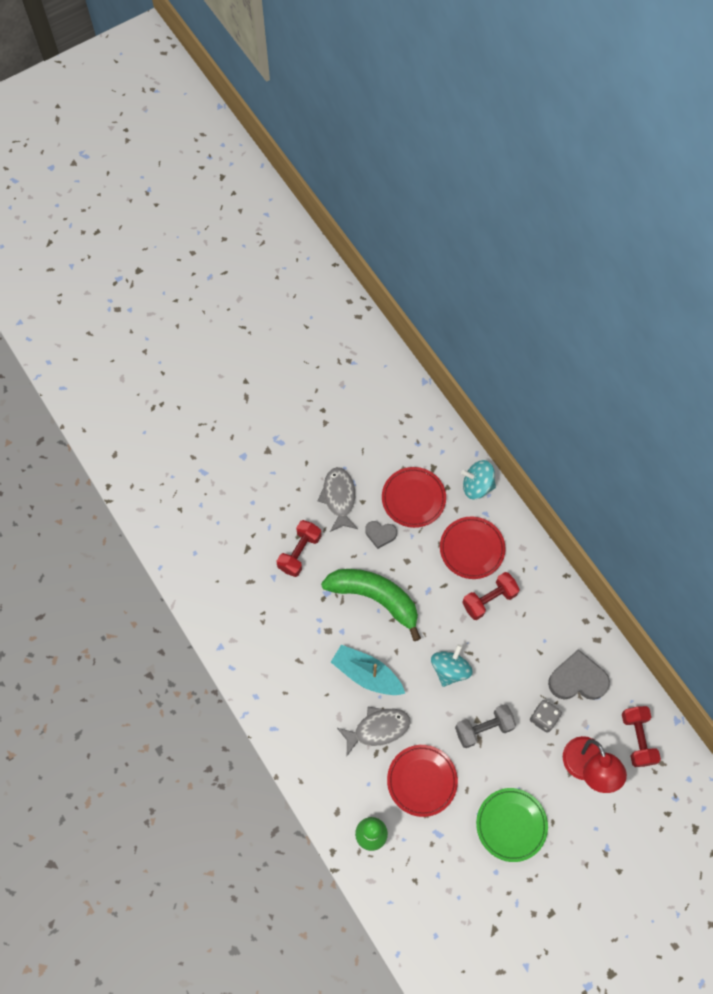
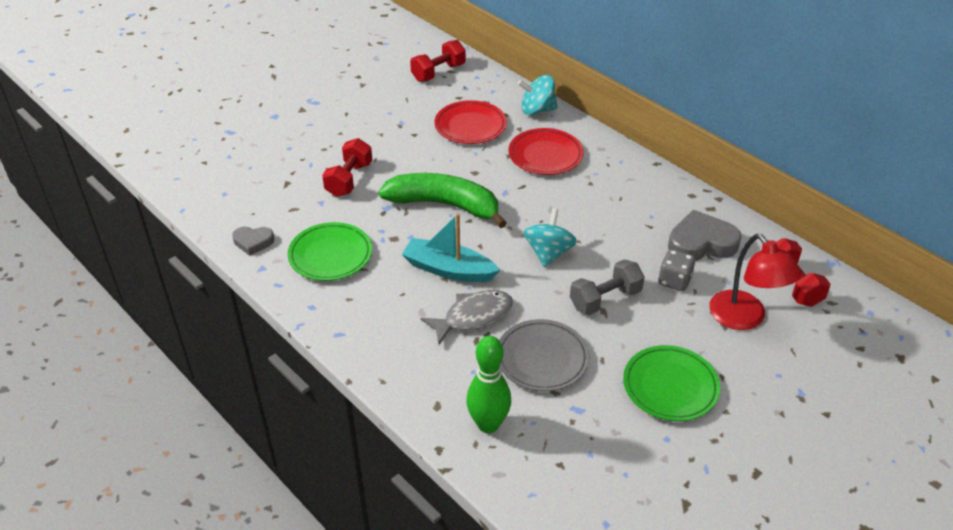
camera: 10 degrees left, 25 degrees down
grey fish [317,467,358,532] -> none
grey heart [365,521,397,549] -> grey heart moved to [232,227,274,256]
red plate [387,745,458,817] -> grey plate [499,319,589,391]
red dumbbell [462,572,520,620] -> red dumbbell moved to [410,40,466,82]
none -> green plate [288,222,372,281]

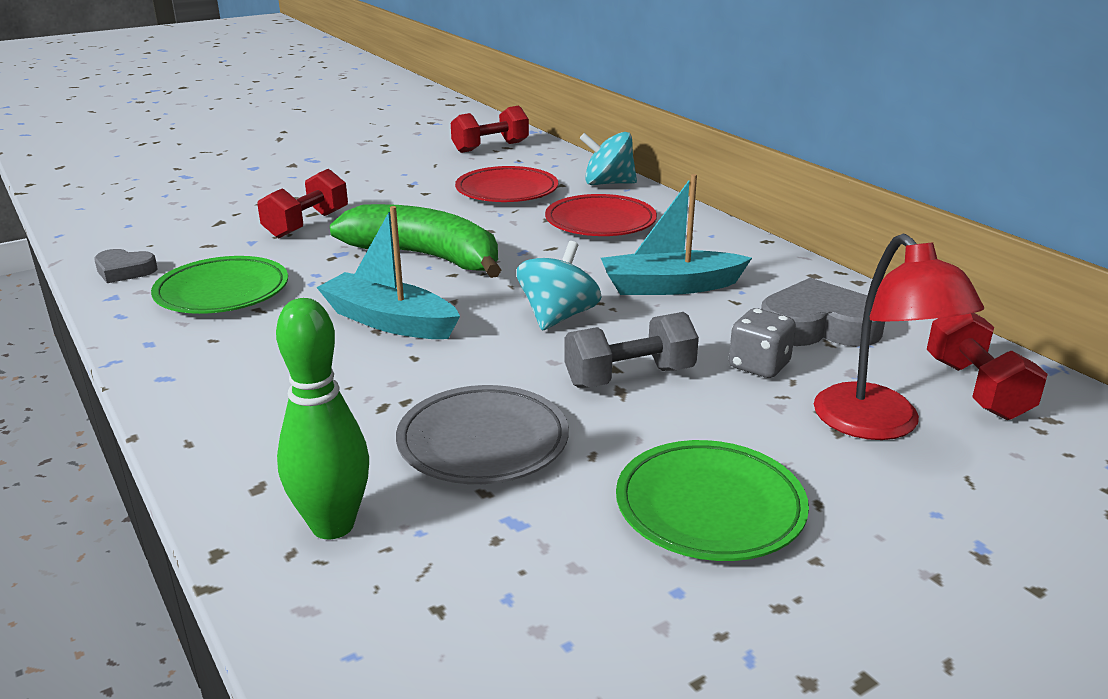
camera: 10 degrees right, 15 degrees down
grey fish [420,290,513,345] -> none
none -> turquoise boat [601,174,752,295]

